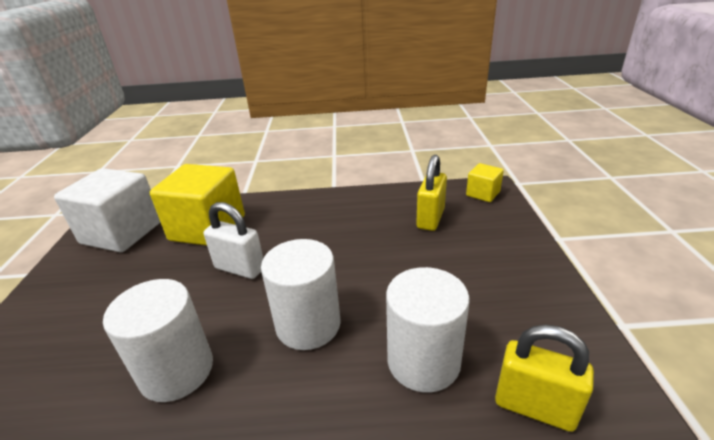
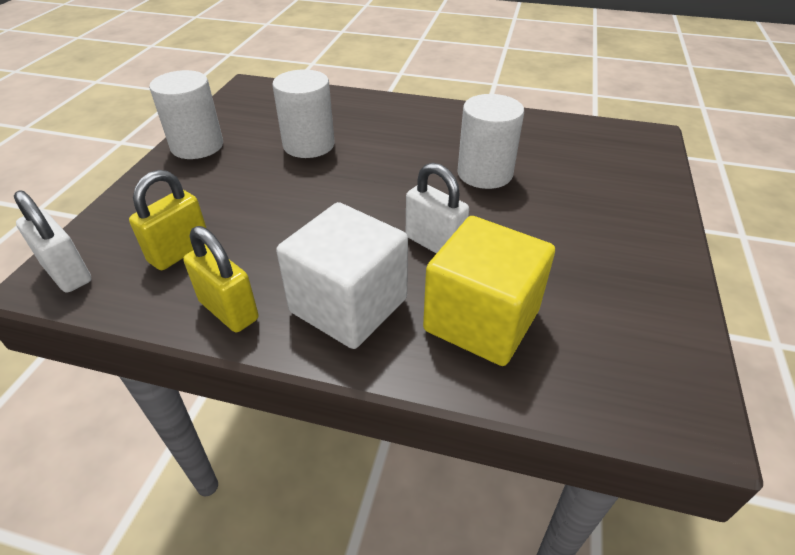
camera: 165 degrees left, 10 degrees up
white cube [54,168,161,252] -> white cube moved to [276,202,408,349]
white cylinder [261,239,341,350] -> white cylinder moved to [149,70,223,159]
yellow cube [466,163,504,202] -> white padlock [14,190,92,293]
yellow padlock [495,325,594,432] -> yellow padlock moved to [183,226,259,332]

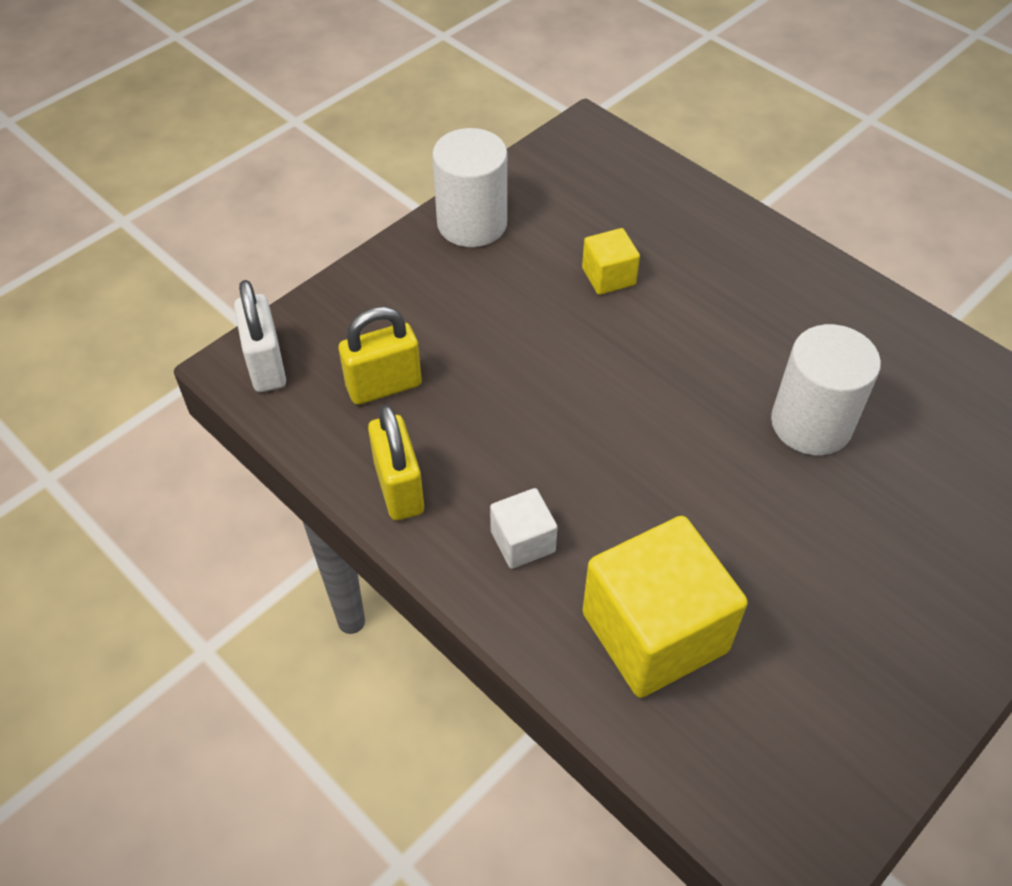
camera: 30 degrees right, 10 degrees up
white cylinder [272,69,335,158] -> yellow cube [582,228,640,295]
white cube [276,202,408,349] -> white cube [490,488,557,569], size x0.49
white padlock [406,163,469,254] -> none

